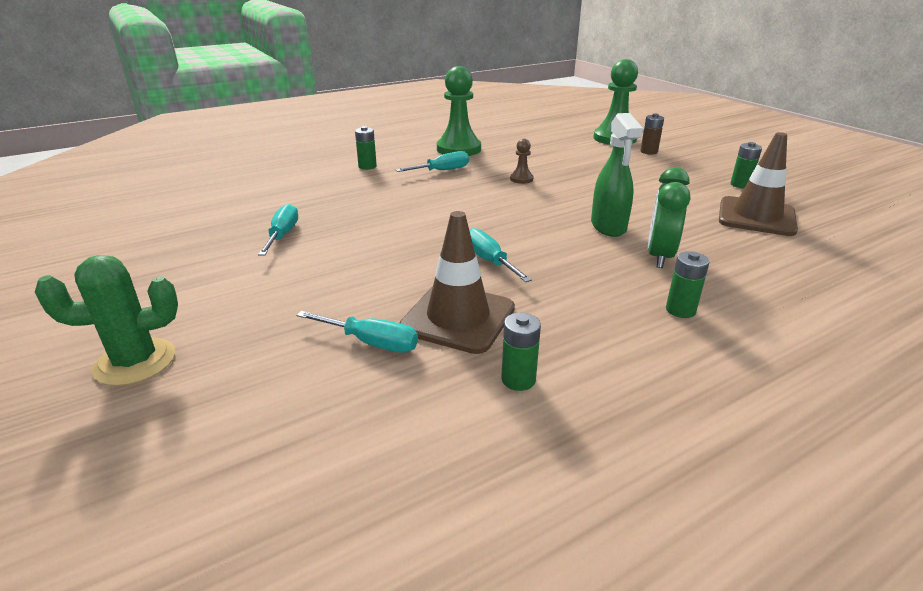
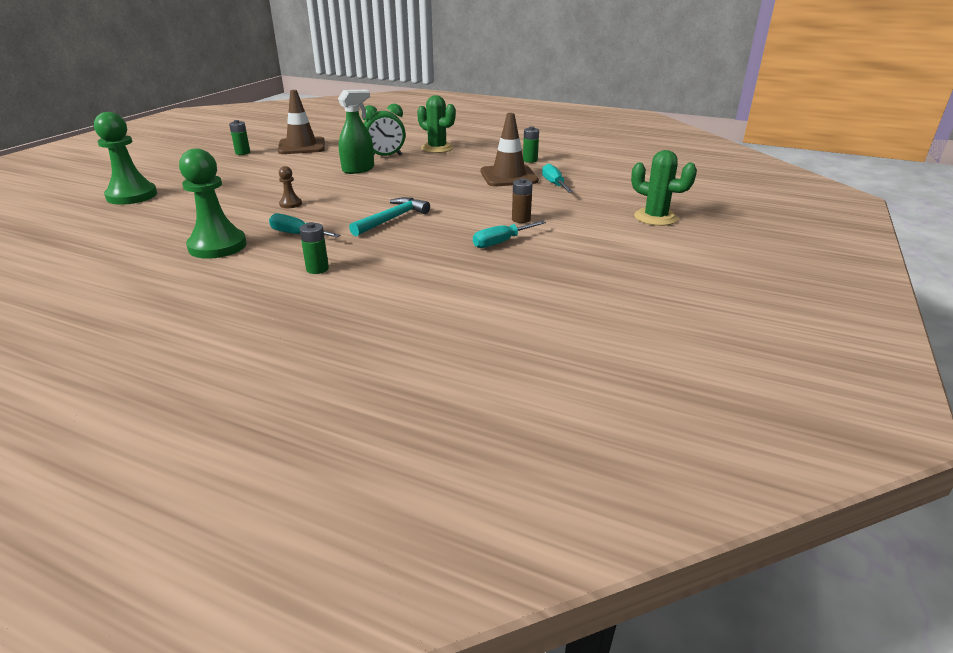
camera: 125 degrees left, 0 degrees up
turquoise screwdriver [469,228,532,282] -> none
brown battery [640,114,664,155] -> brown battery moved to [512,178,533,223]
green battery [666,251,710,318] -> green cactus [417,95,456,153]
none -> turquoise hammer [349,197,430,236]

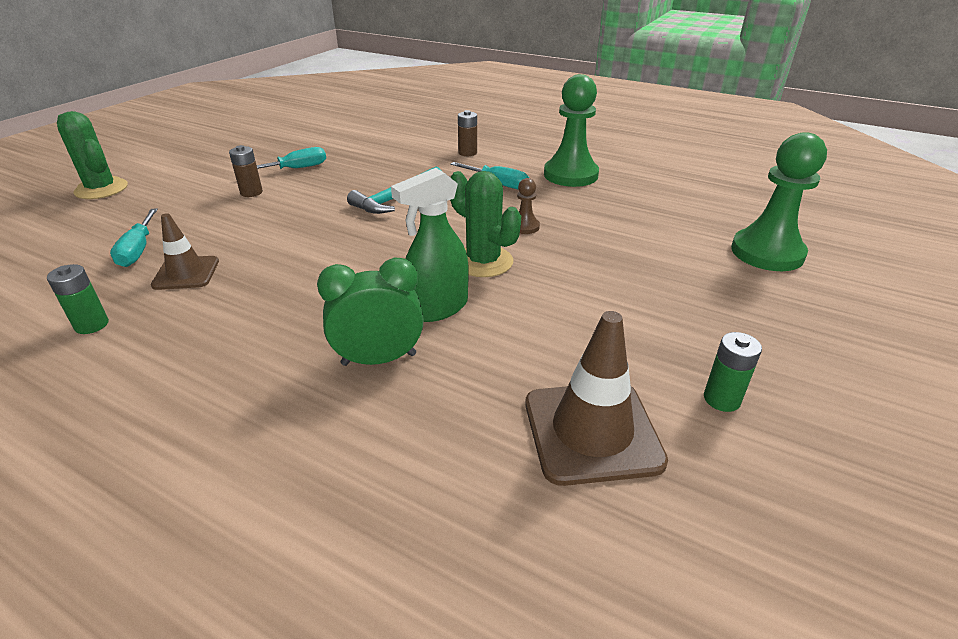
camera: 175 degrees left, 5 degrees up
green battery [299,222,329,274] -> brown battery [458,110,477,156]
green cactus [417,95,456,153] -> green cactus moved to [450,171,521,277]
brown traffic cone [480,113,539,186] -> brown traffic cone [151,213,219,290], size x0.63

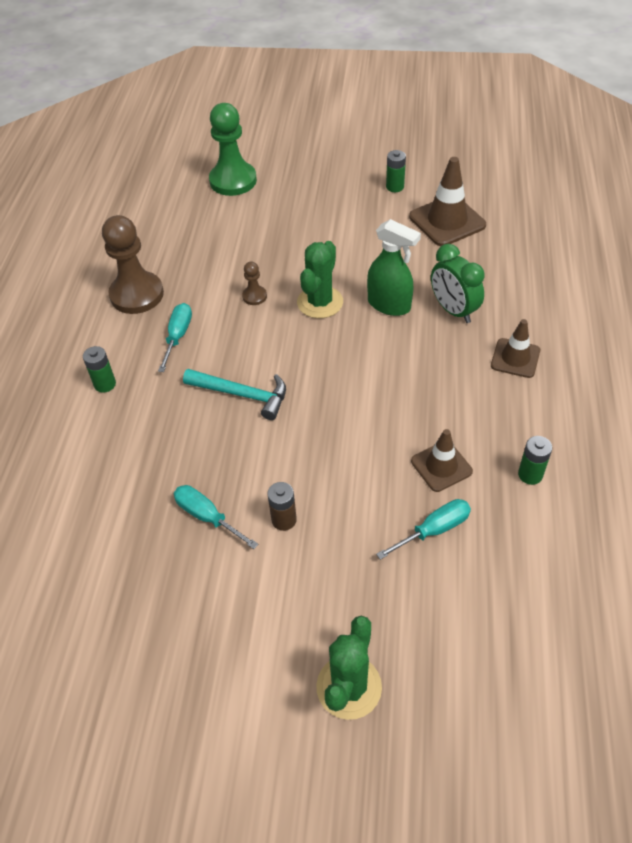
camera: 110 degrees left, 15 degrees up
brown battery [458,110,477,156] -> green battery [83,346,116,393]
green pawn [544,74,599,187] -> brown pawn [102,215,164,314]
none -> brown traffic cone [491,319,540,378]

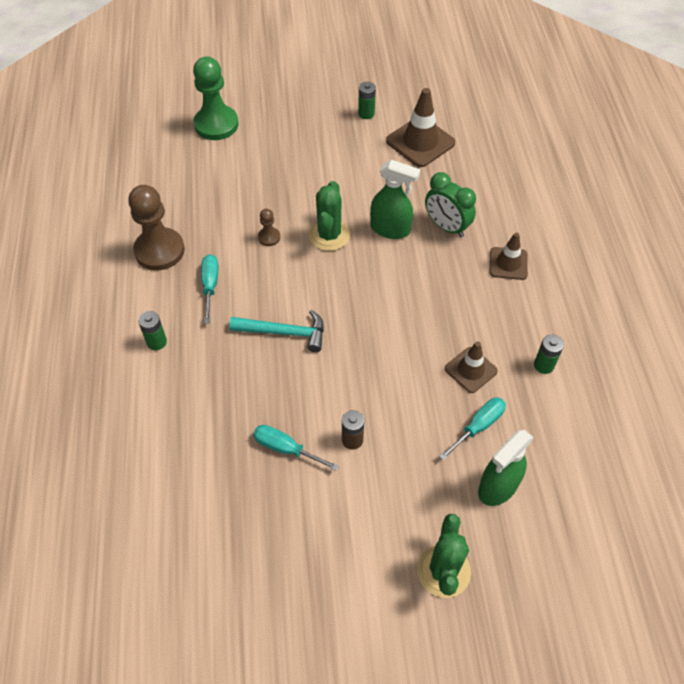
camera: 15 degrees left, 5 degrees up
none -> green spray bottle [478,430,534,506]

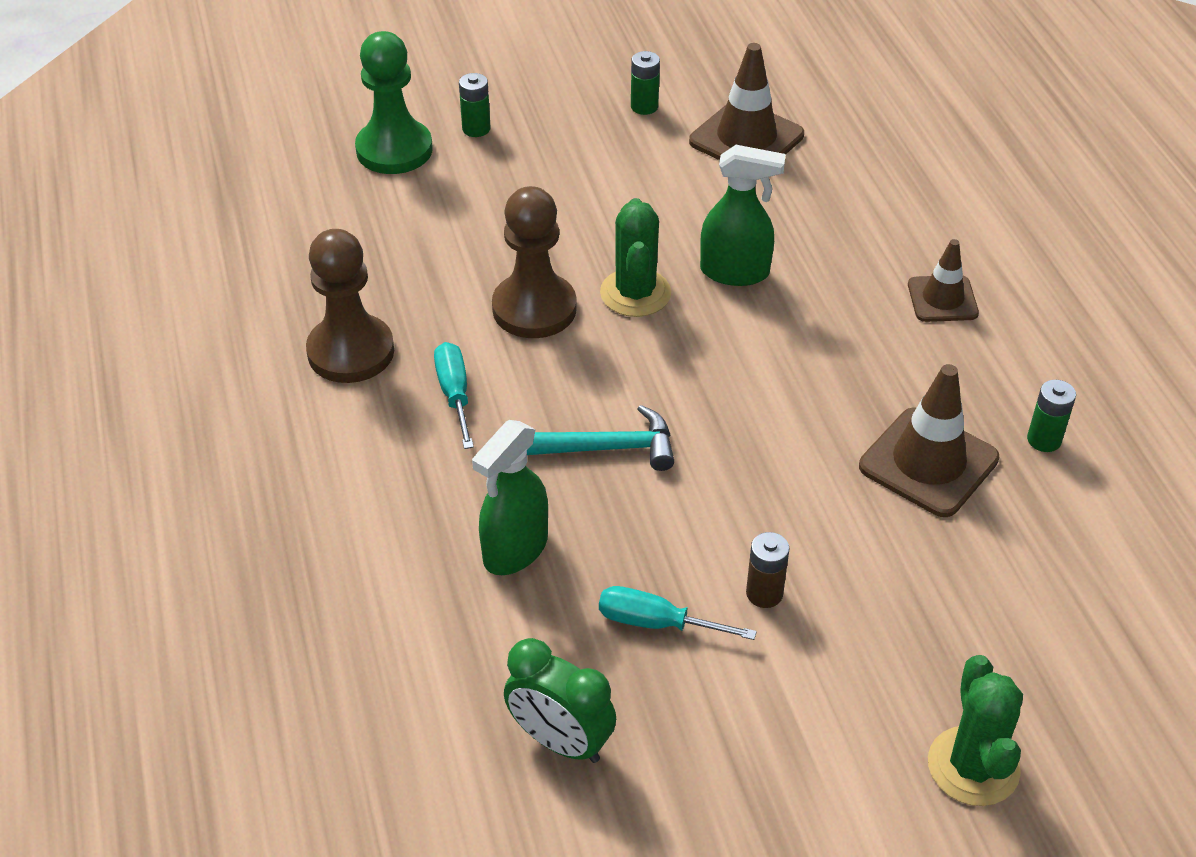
camera: 10 degrees left, 10 degrees down
green battery [138,311,167,350] -> green battery moved to [459,73,490,137]
brown pawn [258,209,280,246] -> brown pawn [492,186,577,338], size x2.19
green clock [425,172,476,237] -> green clock moved to [504,638,616,763]
turquoise screwdriver [439,398,506,460] -> none
brown traffic cone [445,341,498,393] -> brown traffic cone [859,364,999,517], size x1.60
green spray bottle [478,430,534,506] -> green spray bottle moved to [472,420,548,575]

